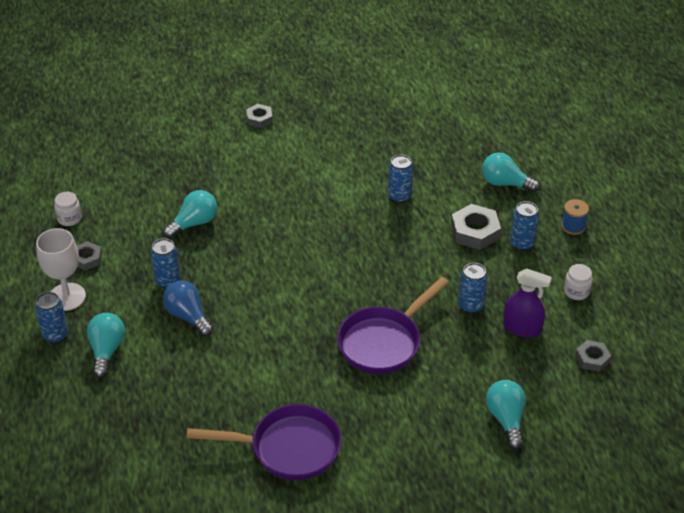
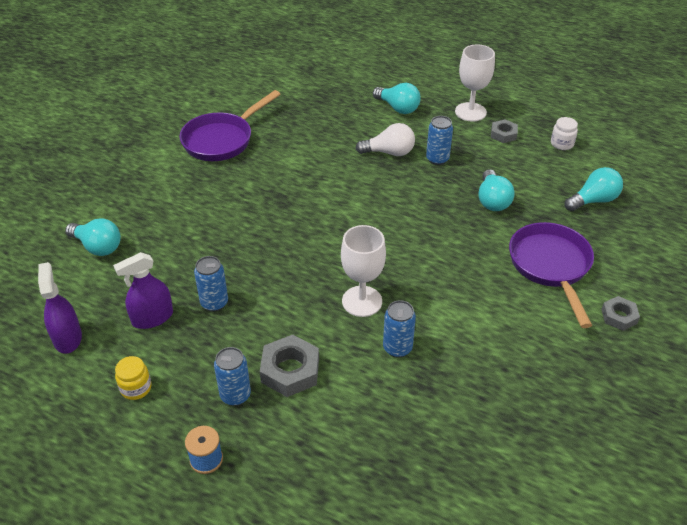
camera: 130 degrees right, 0 degrees up
blue can [35,292,68,343] -> none
blue light bulb [163,281,213,337] -> white light bulb [355,123,415,156]
purple pan [337,277,449,374] -> purple pan moved to [509,222,594,328]
turquoise light bulb [482,152,540,193] -> turquoise light bulb moved to [565,167,623,211]
white jar [564,264,593,300] -> yellow jar [115,356,151,400]
grey nut [575,340,611,372] -> purple spray bottle [38,262,82,354]
none -> white goblet [341,225,386,317]

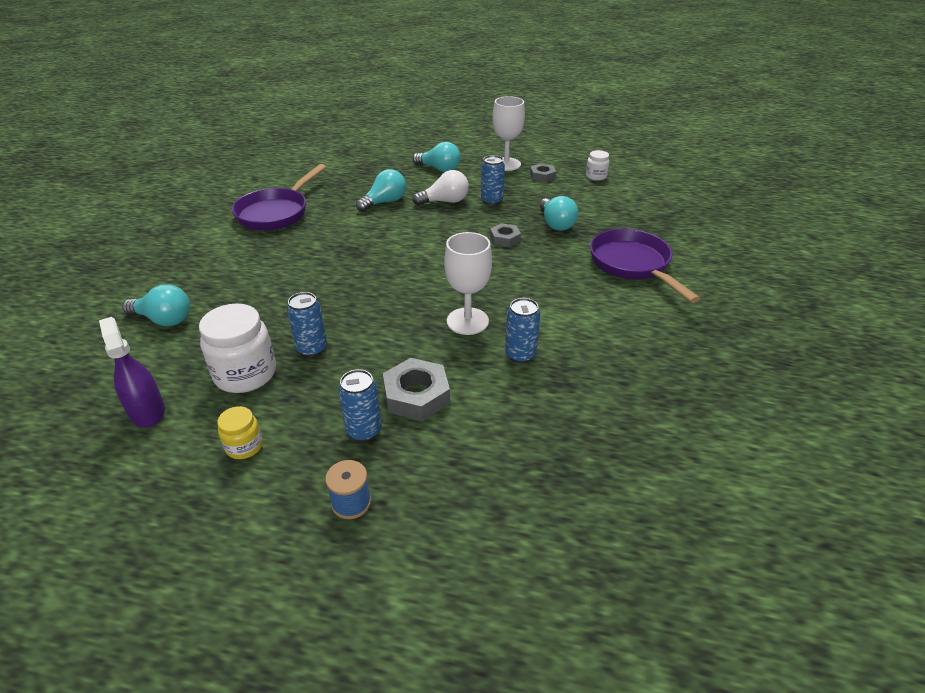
camera: 15 degrees left, 5 degrees down
purple spray bottle [113,252,173,329] -> white jar [199,304,276,393]
turquoise light bulb [565,167,623,211] -> turquoise light bulb moved to [356,169,406,212]
grey nut [601,296,640,331] -> grey nut moved to [490,223,521,247]

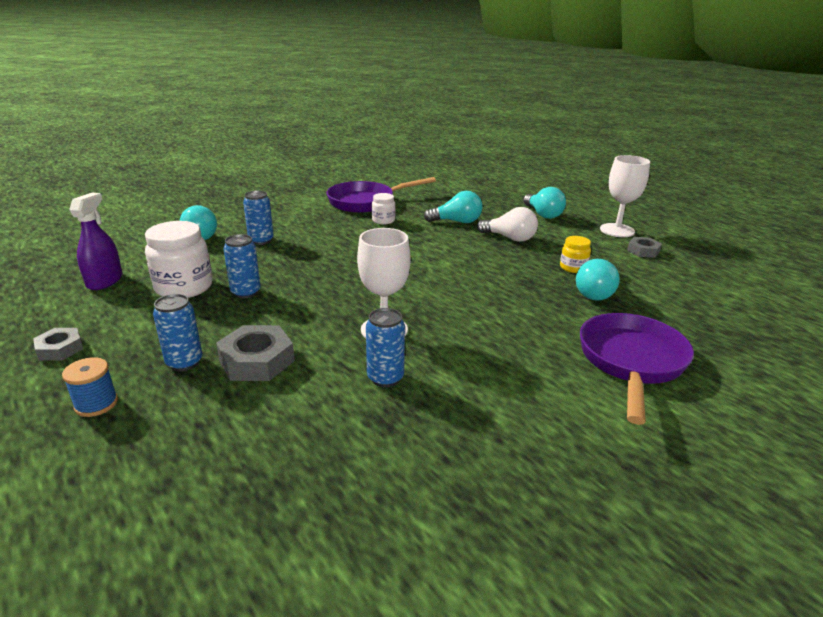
camera: 40 degrees right, 10 degrees down
yellow jar [217,406,263,459] -> yellow jar moved to [560,236,591,273]
blue can [481,155,505,205] -> blue can moved to [243,191,274,245]
grey nut [490,223,521,247] -> grey nut moved to [33,328,83,361]
white jar [586,150,609,181] -> white jar moved to [372,193,396,224]

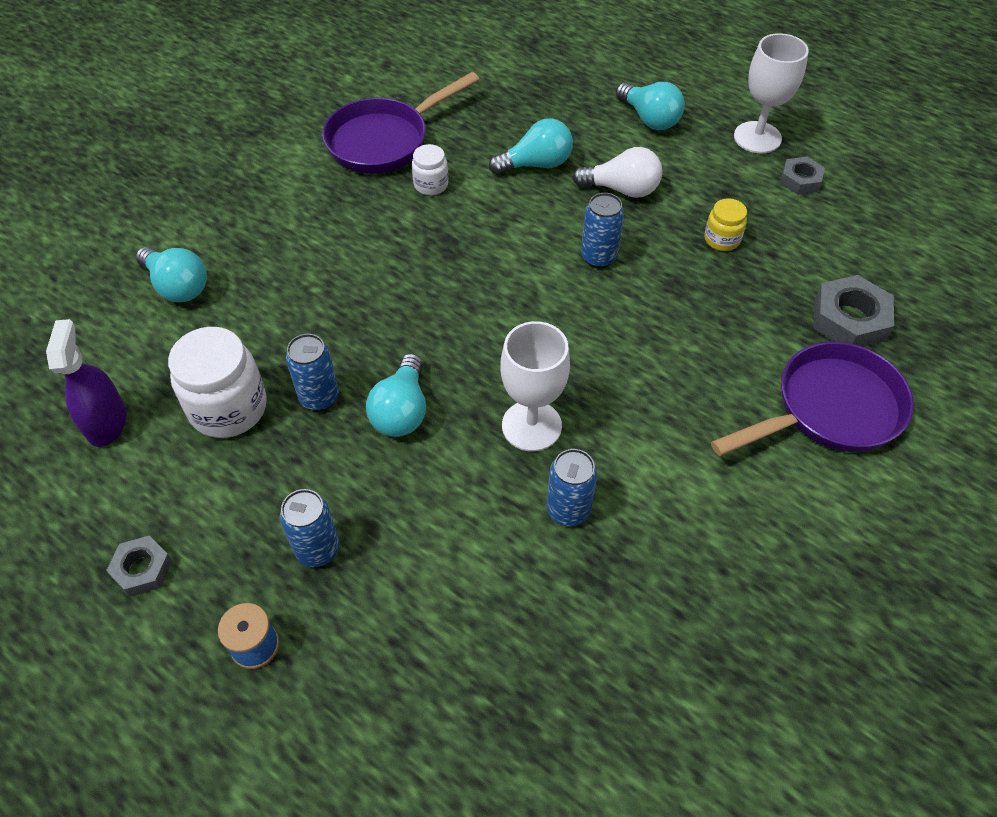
camera: 15 degrees left, 25 degrees up
grey nut [216,325,295,381] -> grey nut moved to [813,275,894,347]
blue can [243,191,274,245] -> blue can moved to [581,193,624,268]
turquoise light bulb [576,259,620,301] -> turquoise light bulb moved to [366,353,426,437]
purple pan [580,313,694,425] -> purple pan turned 60 degrees clockwise [711,342,914,456]

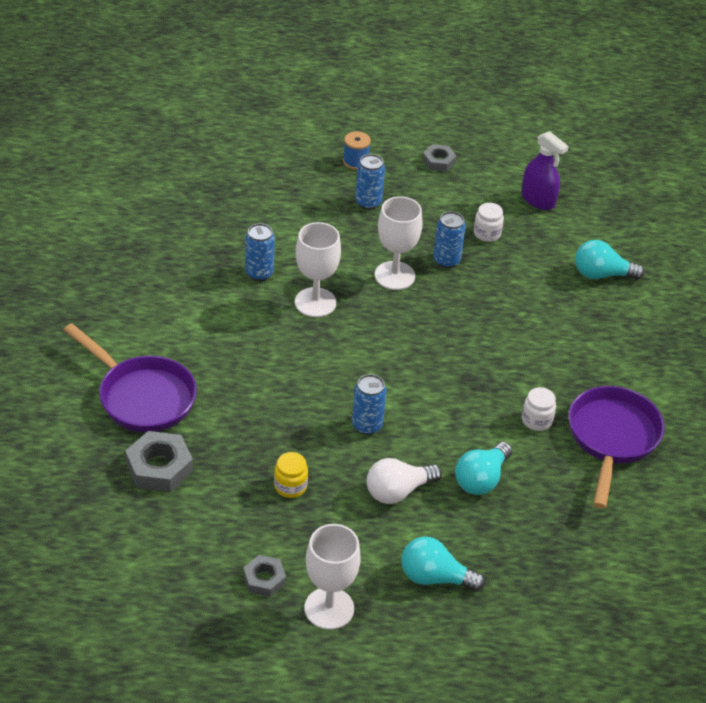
camera: 140 degrees right, 10 degrees down
white jar [168,327,267,438] -> white jar [474,203,504,242], size x0.53
turquoise light bulb [366,353,426,437] -> white goblet [375,196,422,290]
purple pan [711,342,914,456] -> purple pan turned 75 degrees counterclockwise [64,323,197,432]

